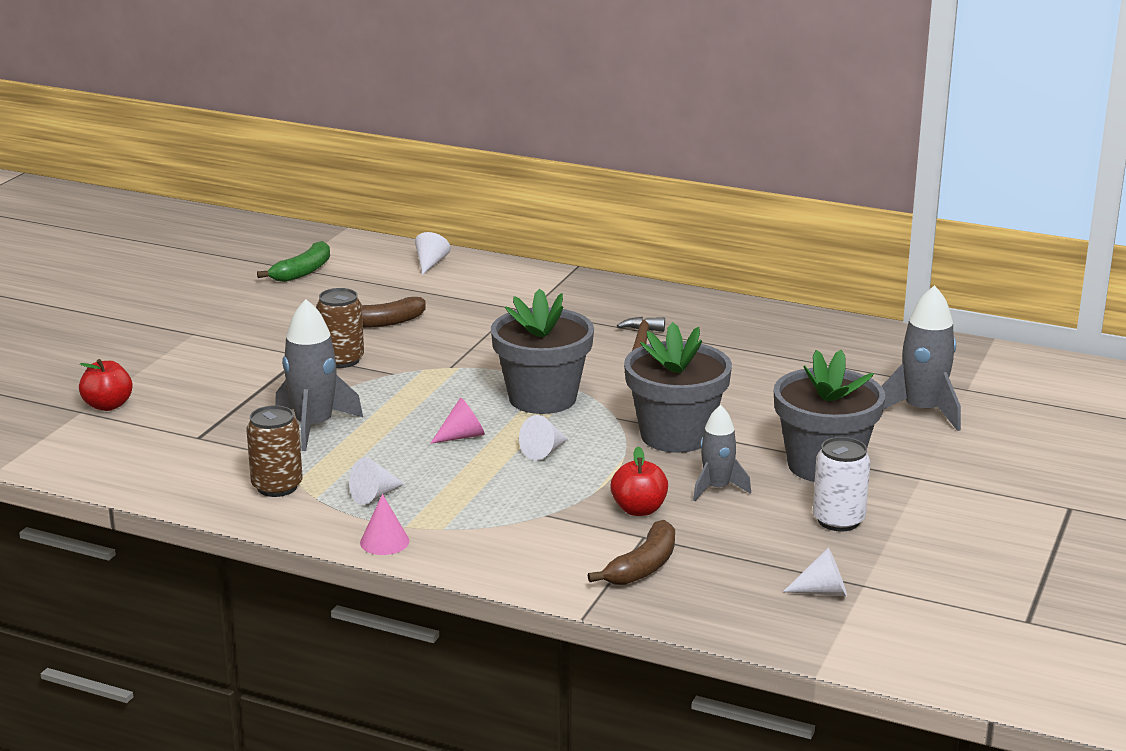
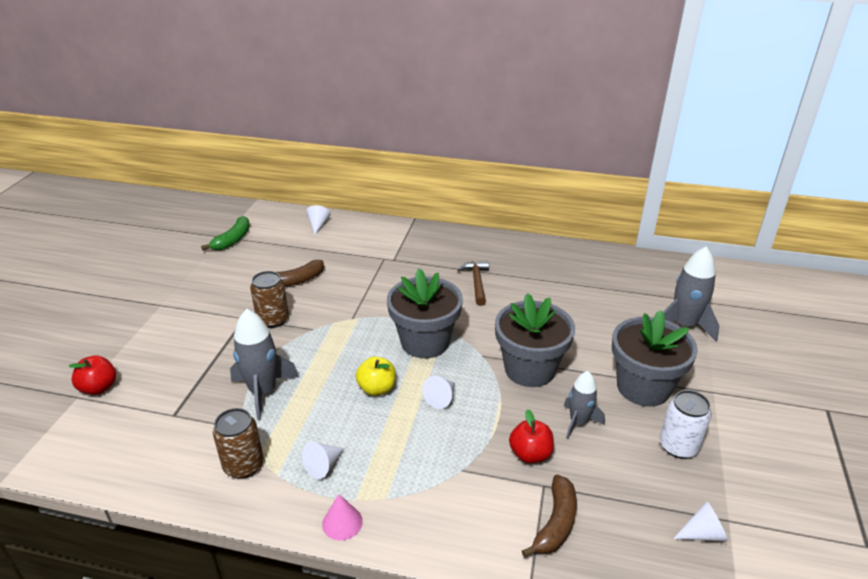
camera: 10 degrees left, 10 degrees up
pink cone [430,398,485,444] -> yellow apple [356,357,396,396]

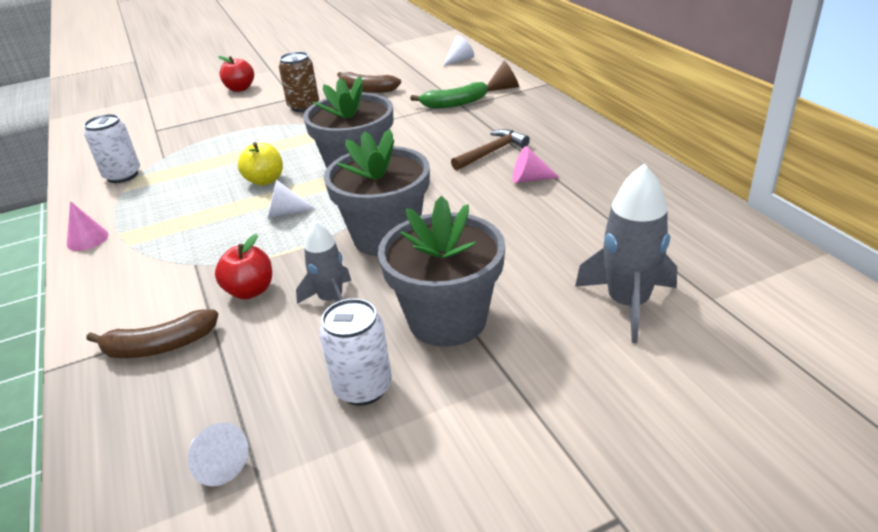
camera: 55 degrees right, 0 degrees up
red apple [69,356,116,395] -> red apple moved to [218,56,254,92]
green banana [201,216,250,250] -> green banana moved to [410,82,487,109]
brown can [213,408,264,479] -> white can [84,114,140,183]
grey rocket [230,309,299,421] -> none
white cone [302,442,345,479] -> none
none -> brown cone [487,61,519,91]
none -> pink cone [513,146,560,183]

